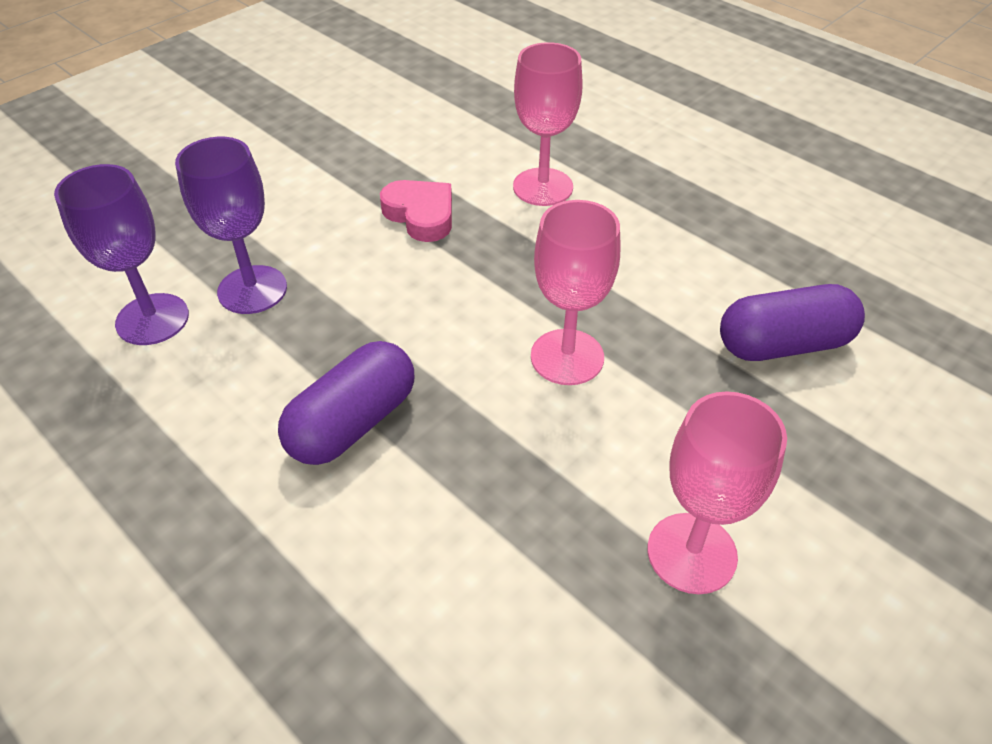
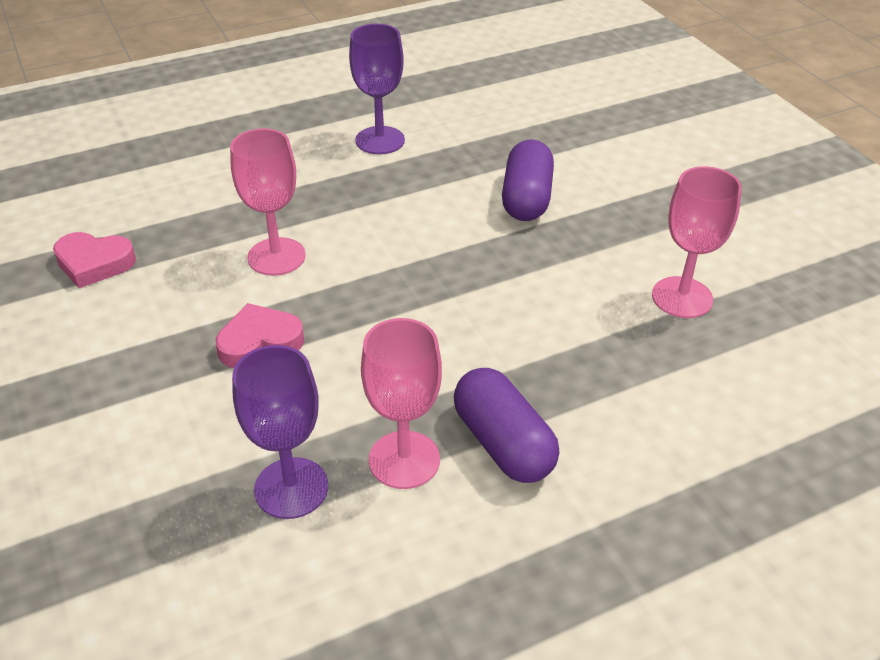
camera: 70 degrees left, 5 degrees down
purple goblet [54,164,189,345] -> purple goblet moved to [349,24,405,154]
pink goblet [531,200,620,385] -> pink goblet moved to [361,318,442,489]
none -> pink heart [53,232,136,288]

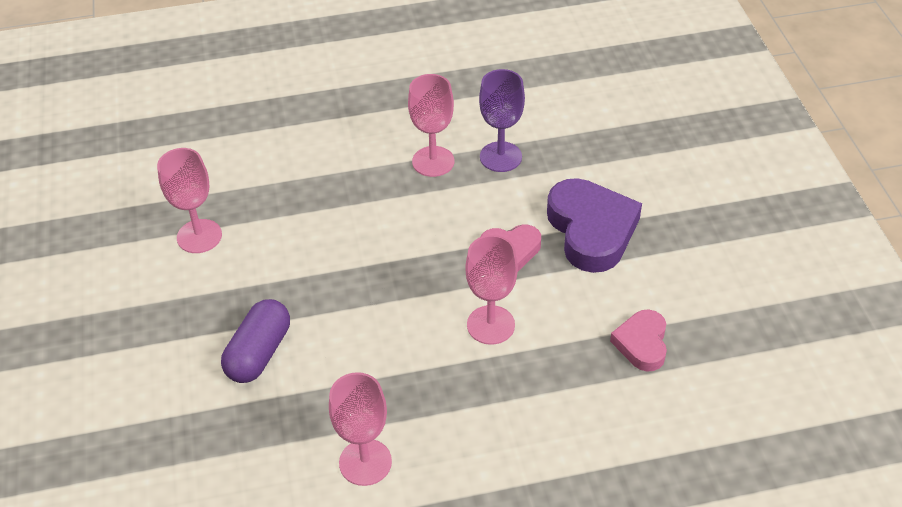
camera: 165 degrees left, 5 degrees up
pink heart [53,232,136,288] -> pink heart turned 105 degrees counterclockwise [610,309,667,371]
purple goblet [349,24,405,154] -> pink goblet [329,372,392,486]
purple capsule [454,368,559,483] -> none
none -> purple heart [547,178,642,273]

